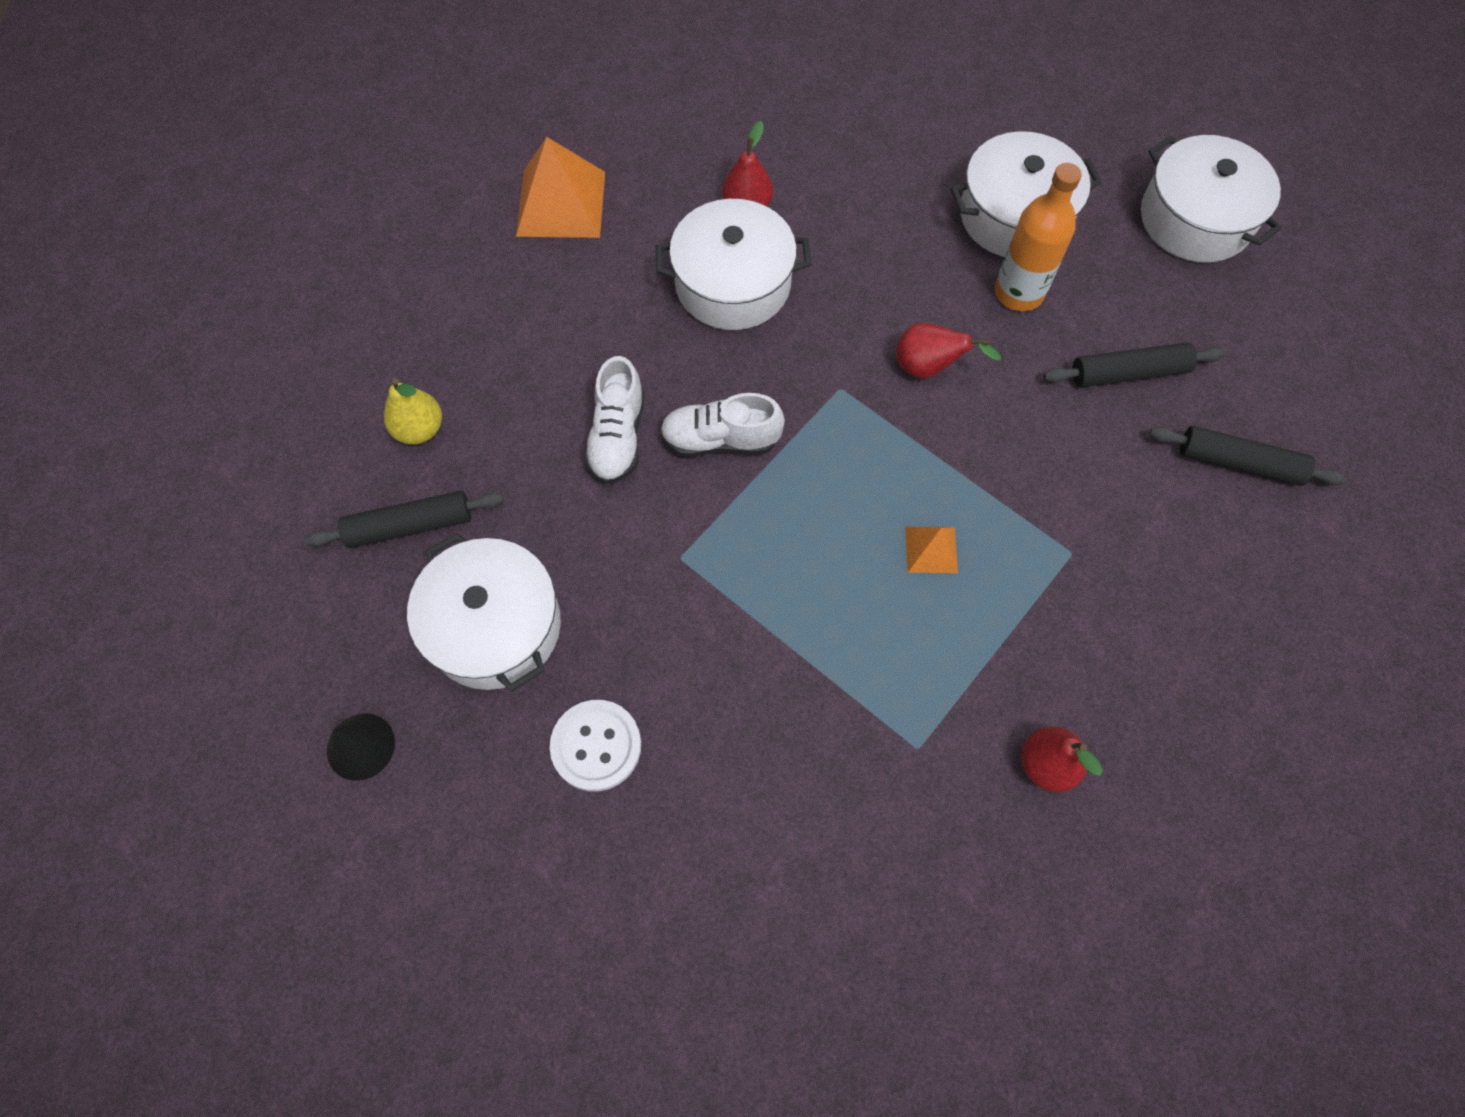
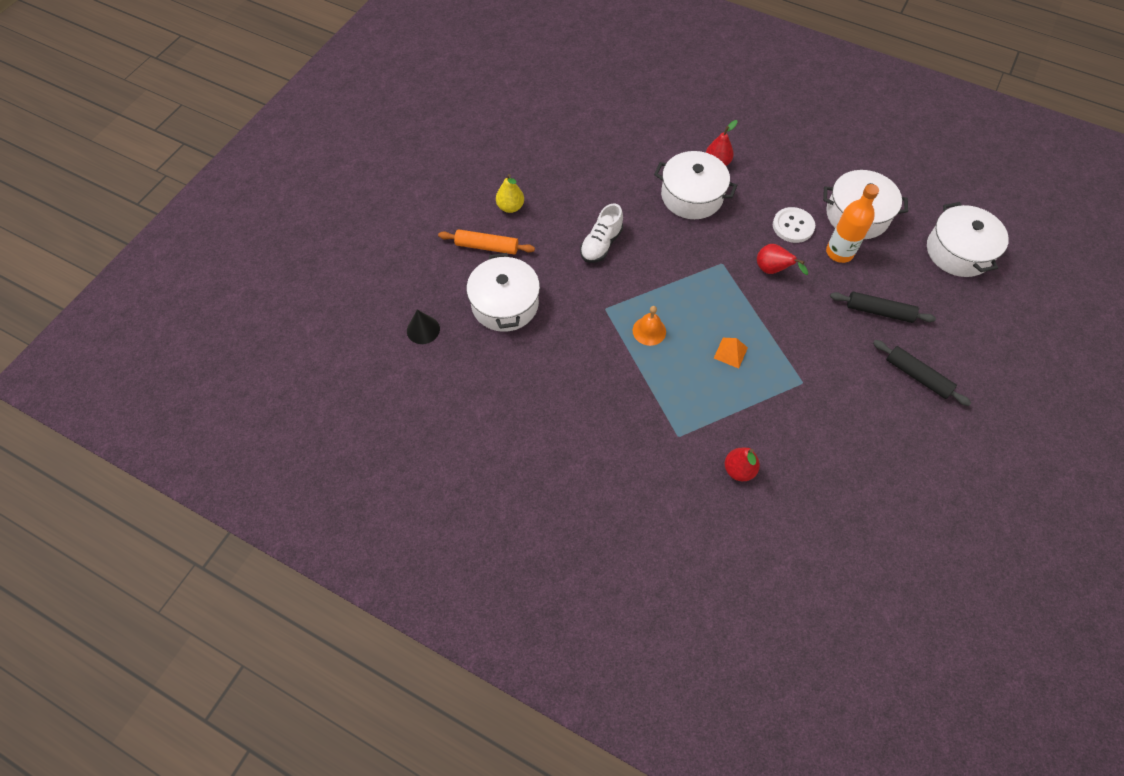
camera: 25 degrees right, 5 degrees down
black rolling pin [305,491,504,548] -> orange rolling pin [438,229,535,255]
orange pyramid [516,137,605,238] -> none
white button [550,700,641,792] -> white button moved to [773,207,815,243]
white shoe [660,393,785,457] -> none
none -> orange bell [632,306,666,346]

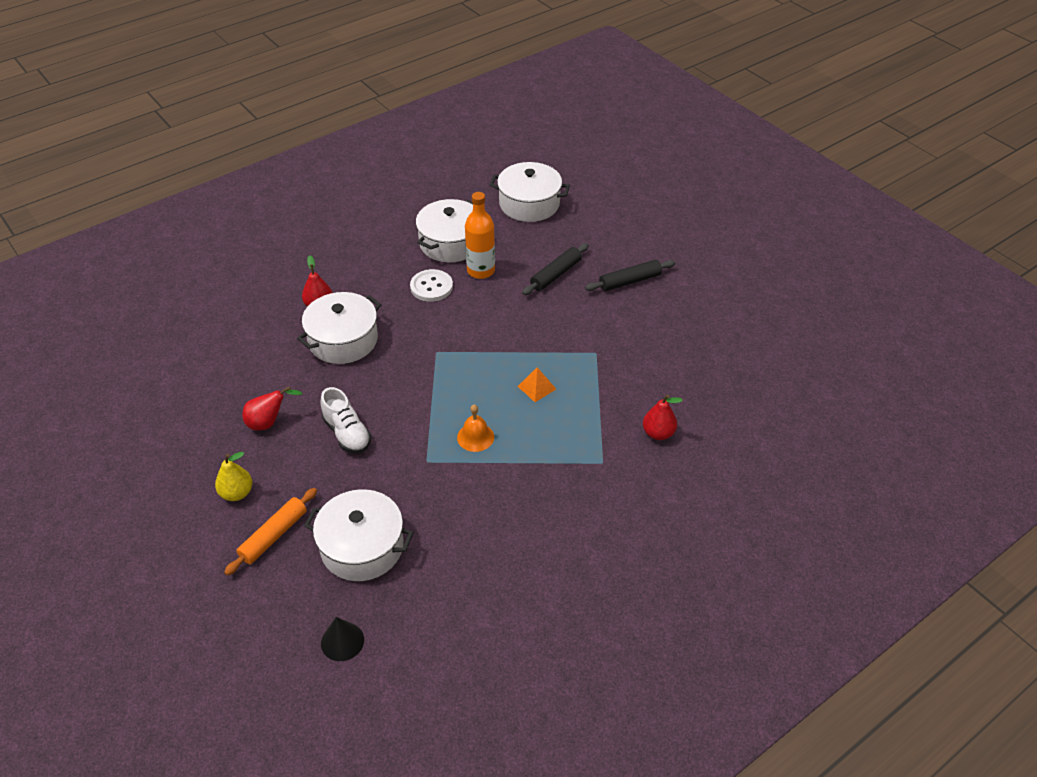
camera: 65 degrees left, 15 degrees down
red pear [757,244,808,275] -> red pear moved to [243,386,302,431]

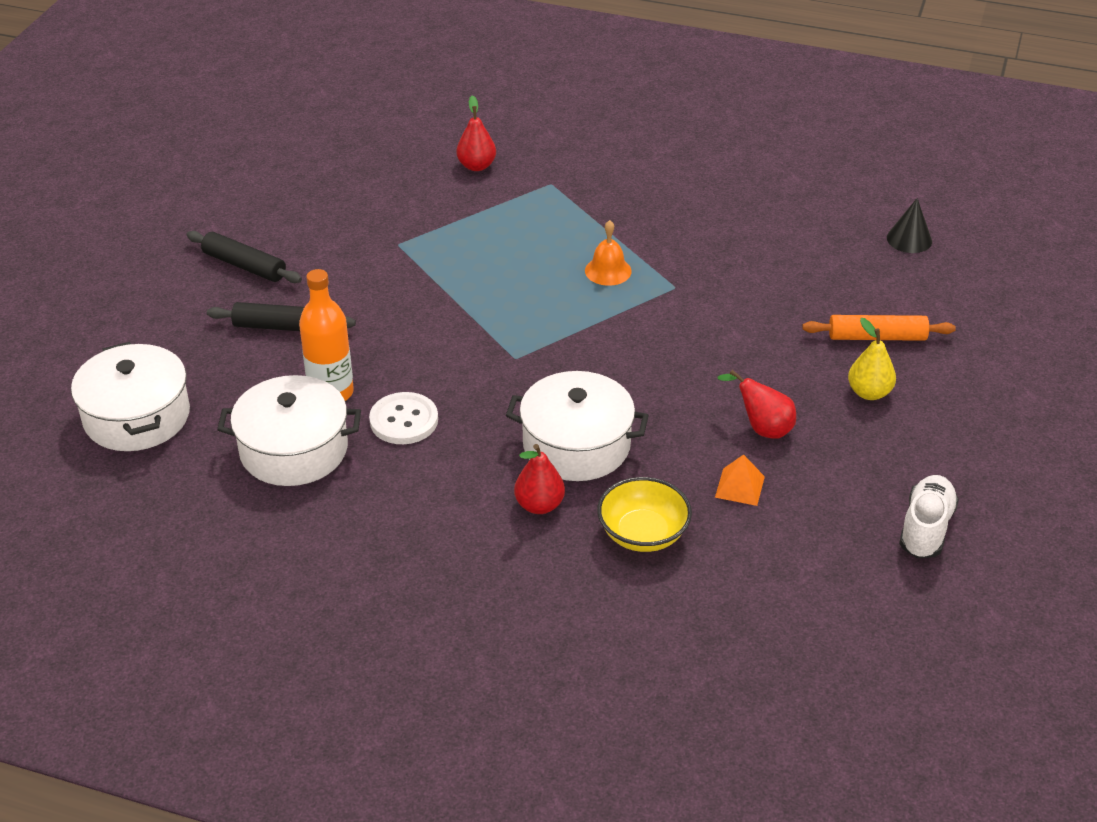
camera: 125 degrees left, 5 degrees down
white pot [304,489,414,581] -> none
white shoe [320,387,371,454] -> white shoe moved to [899,475,959,558]
orange pyramid [517,367,556,402] -> orange pyramid moved to [715,454,765,506]
none -> yellow bowl [597,477,692,552]

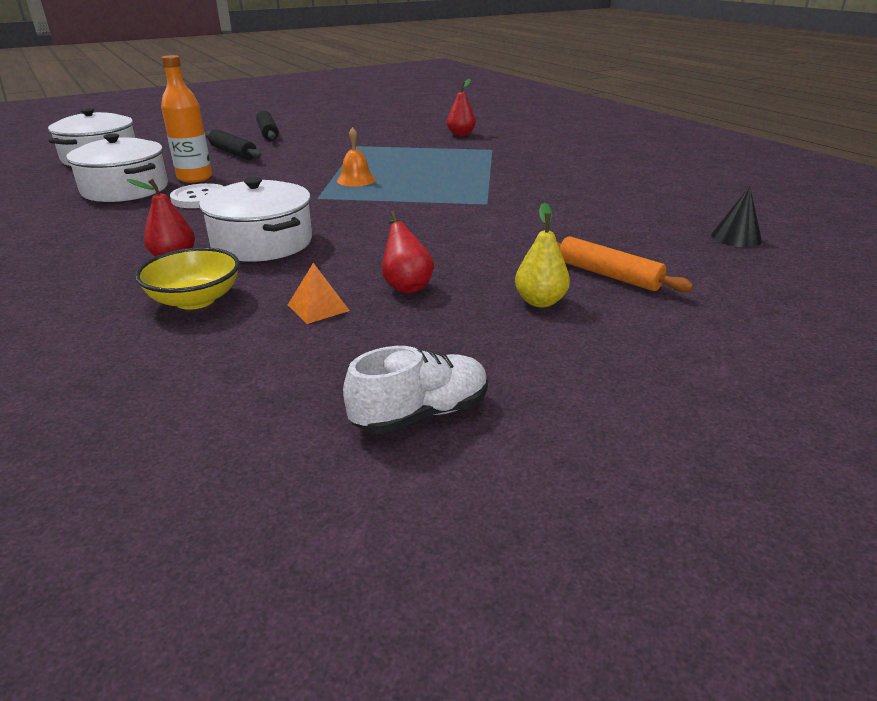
camera: 40 degrees right, 10 degrees down
orange bell [585,220,632,286] -> orange bell moved to [337,127,376,187]

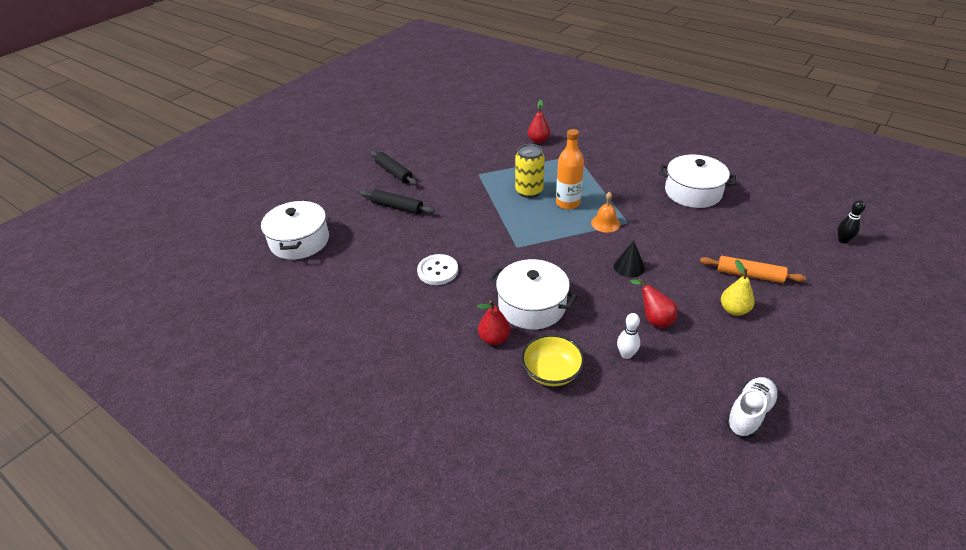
camera: 20 degrees left, 10 degrees up
white pot [66,133,168,202] -> white pot moved to [659,155,736,208]
orange bottle [161,55,212,183] -> orange bottle moved to [556,129,584,210]
orange pyramid [288,263,350,324] -> white bowling pin [617,313,640,359]
orange bell [337,127,376,187] -> orange bell moved to [591,192,620,232]
black cone [711,186,762,247] -> black cone moved to [614,241,645,278]
none -> yellow can [515,144,545,198]
none -> black bowling pin [837,200,866,244]

